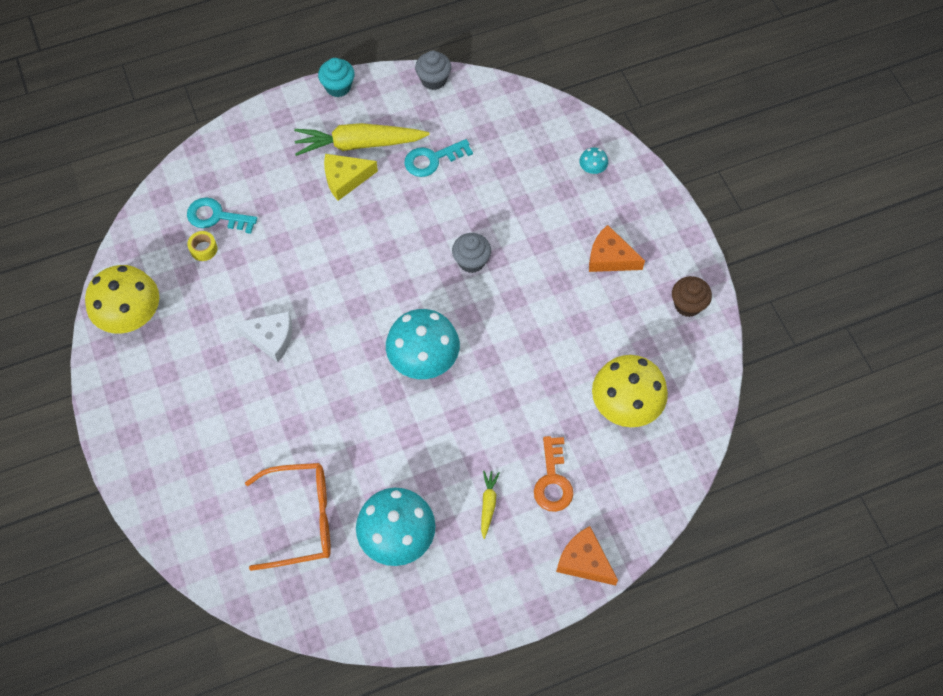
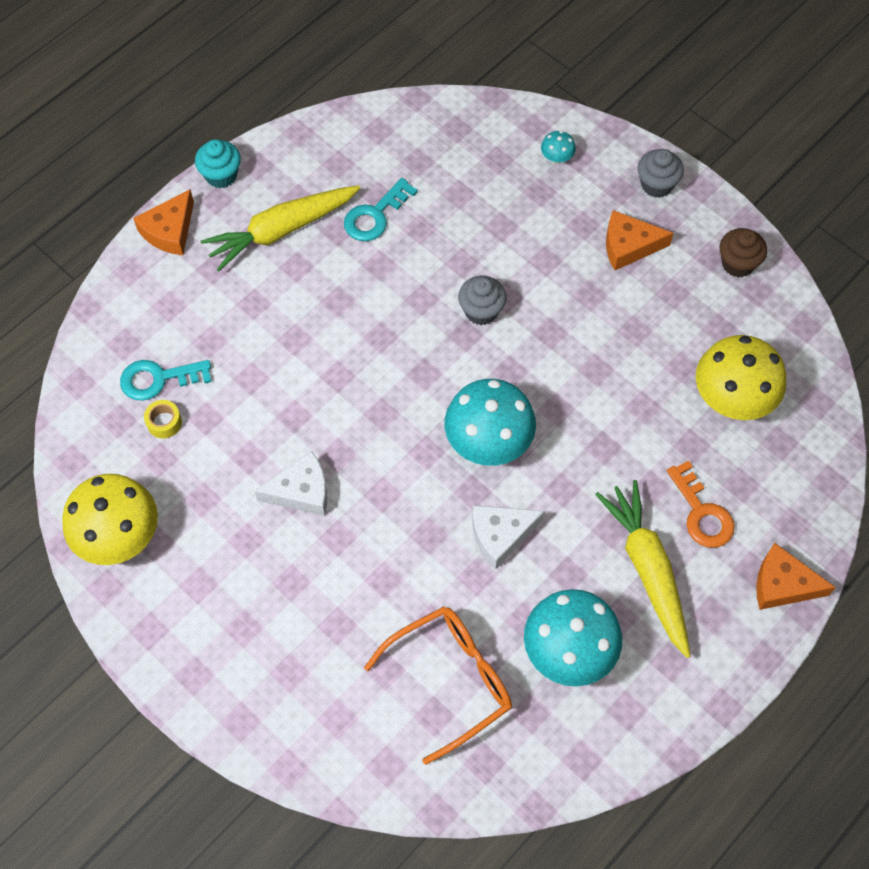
camera: 25 degrees left, 0 degrees up
yellow cheese [324,154,378,201] -> none
grey cupcake [415,50,451,90] -> grey cupcake moved to [638,149,684,198]
yellow carrot [481,471,500,539] -> yellow carrot [595,480,691,658], size x2.20
none -> orange cheese [133,189,194,255]
none -> white cheese [472,505,545,569]

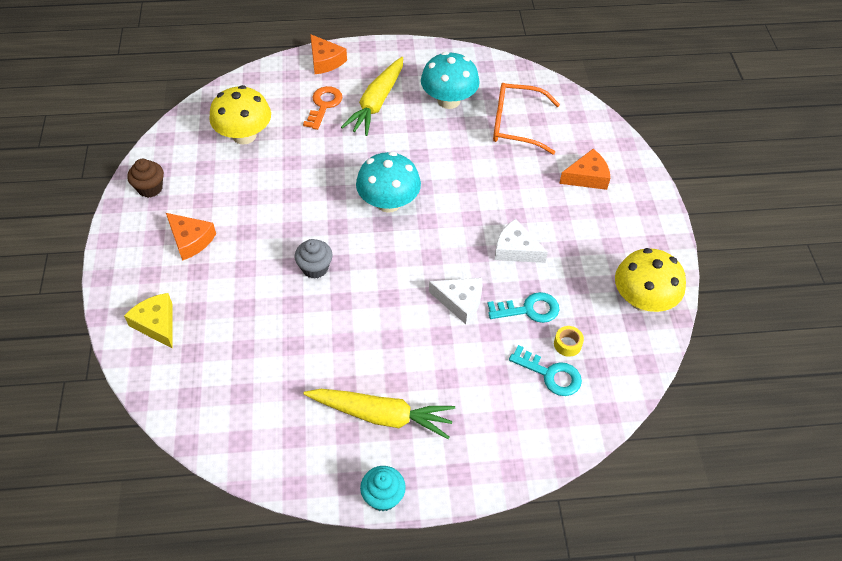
camera: 140 degrees left, 10 degrees down
orange cheese [133,189,194,255] -> orange cheese moved to [559,149,610,190]
turquoise key [344,178,418,241] -> turquoise key moved to [488,292,559,323]
white cheese [472,505,545,569] -> white cheese moved to [429,278,483,324]
turquoise mushroom [541,131,576,163] -> yellow cheese [124,293,173,349]
grey cupcake [638,149,684,198] -> none

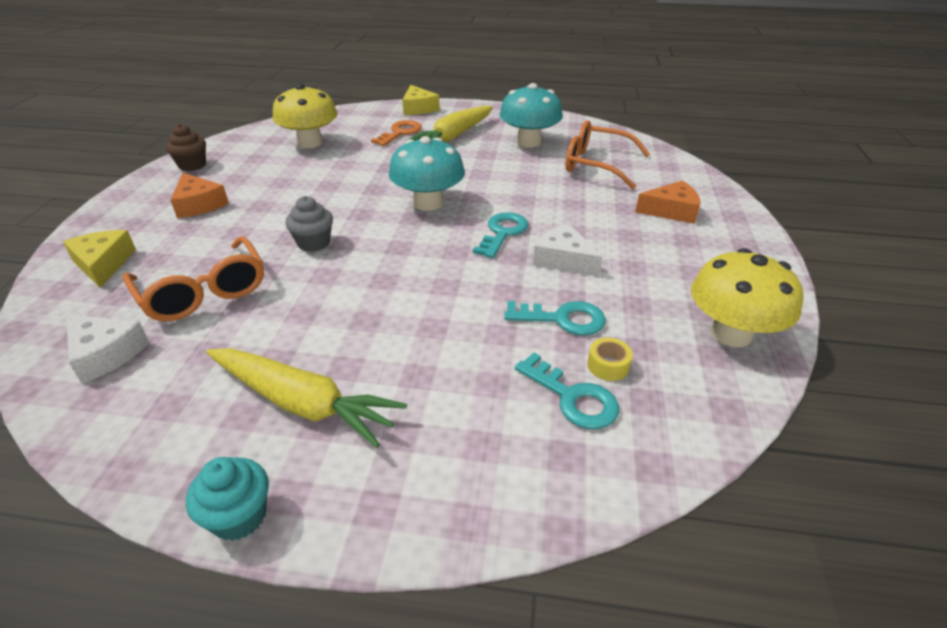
camera: 15 degrees right, 15 degrees down
orange cheese [310,34,347,74] -> yellow cheese [402,85,440,115]
white cheese [429,278,483,324] -> white cheese moved to [66,314,149,383]
none -> orange glasses [123,236,264,321]
none -> turquoise key [473,212,528,258]

